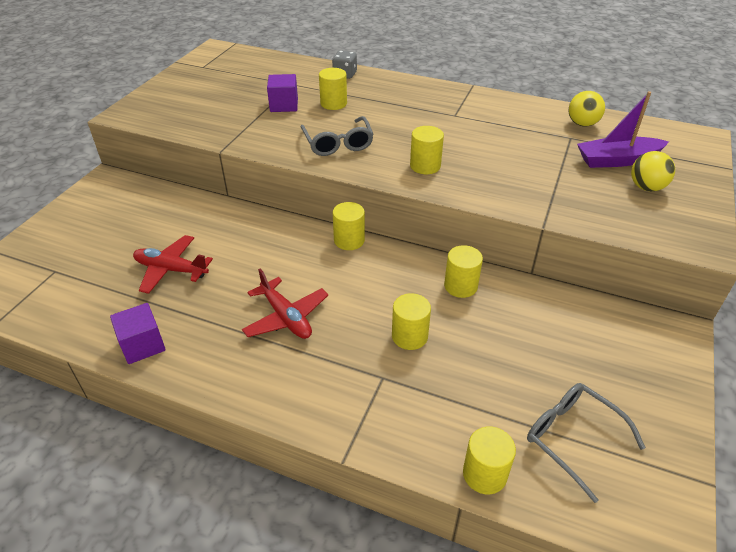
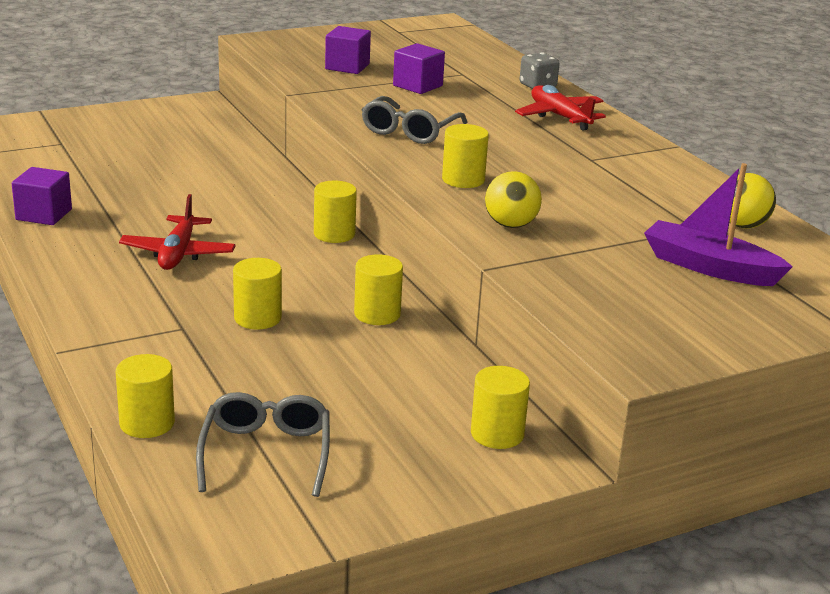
camera: 40 degrees right, 15 degrees down
red plane [133,235,213,294] -> red plane moved to [515,85,606,131]
yellow cylinder [319,68,347,110] -> yellow cylinder moved to [471,366,530,449]
yellow ball [631,151,675,192] -> yellow ball moved to [485,171,542,228]
none -> purple cube [325,26,371,74]

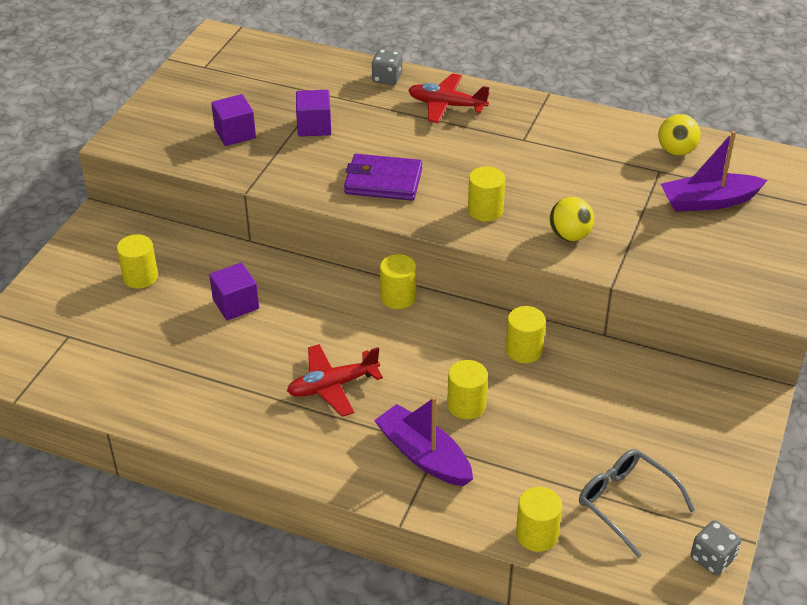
camera: 40 degrees left, 15 degrees up
purple cube [12,167,72,225] -> purple cube moved to [209,262,259,320]
red plane [119,194,236,270] -> red plane turned 105 degrees clockwise [287,344,383,417]
grey glasses [361,96,467,144] -> purple wallet [344,154,422,201]
yellow cylinder [471,366,530,449] -> yellow cylinder moved to [117,234,158,289]
none -> purple boat [374,396,473,486]
none -> grey dice [691,520,741,575]

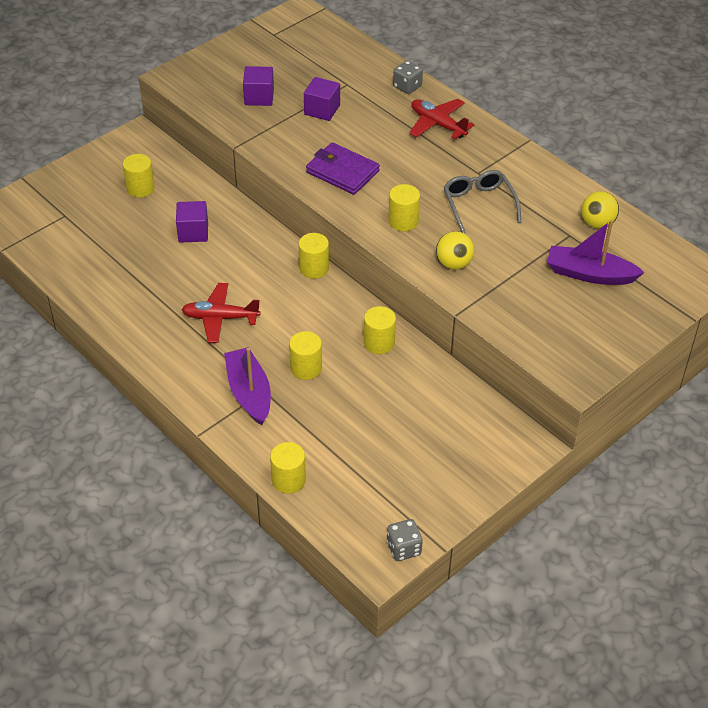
camera: 25 degrees right, 5 degrees up
grey glasses [579,449,695,558] -> grey glasses moved to [444,170,521,234]

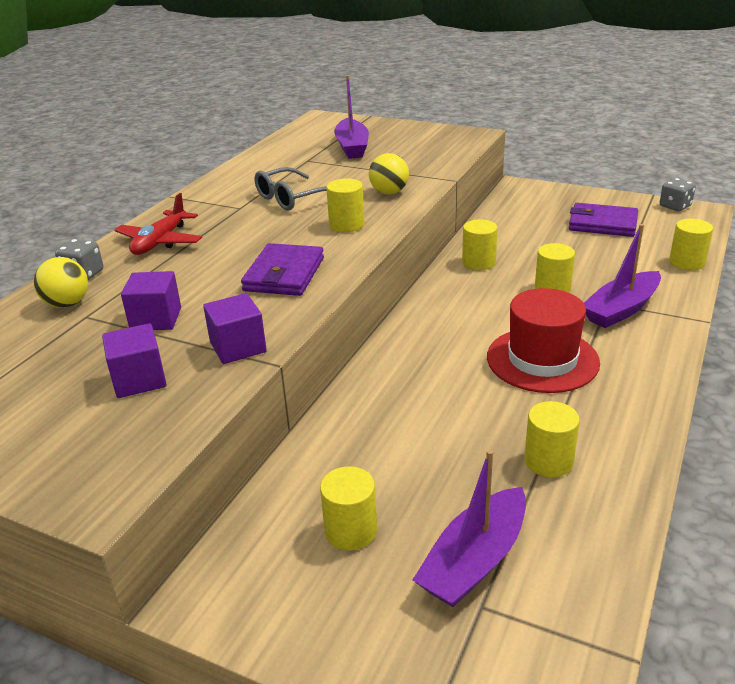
camera: 110 degrees left, 15 degrees down
purple cube [176,201,208,243] -> purple cube moved to [203,293,267,364]
red plane [181,283,261,343] -> red hat [487,288,600,393]
yellow cylinder [299,233,329,279] -> yellow cylinder moved to [524,401,580,477]
yellow ball [581,191,619,229] -> yellow ball moved to [34,257,88,308]
none -> purple boat [412,449,526,607]
none -> purple wallet [569,203,638,237]

